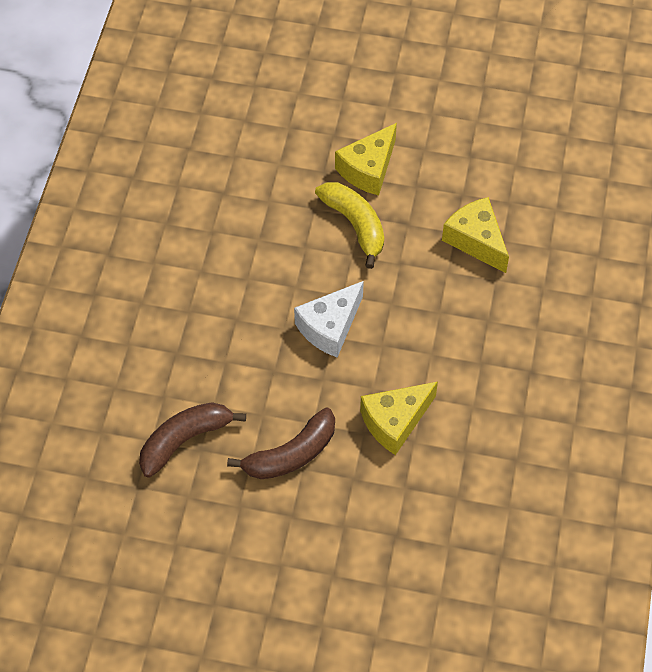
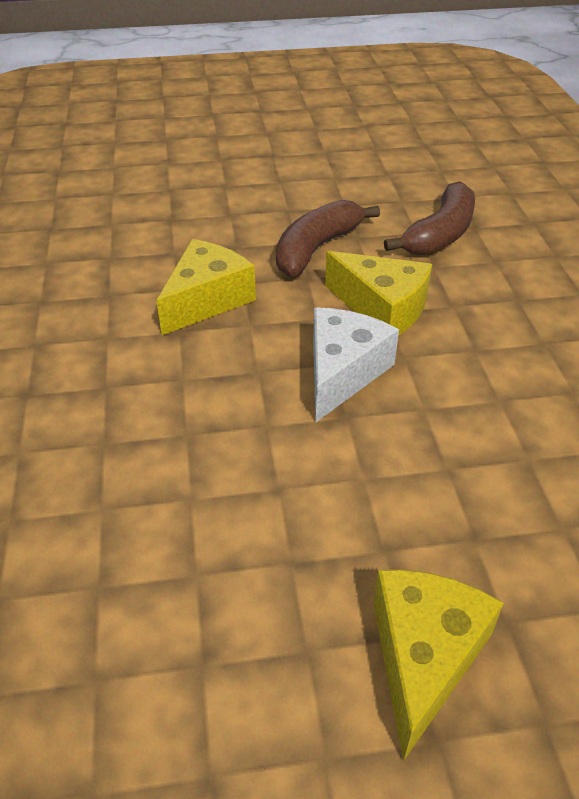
camera: 160 degrees right, 15 degrees down
yellow banana [315,182,384,269] -> none
yellow cheese [442,197,509,273] -> yellow cheese moved to [325,251,432,335]

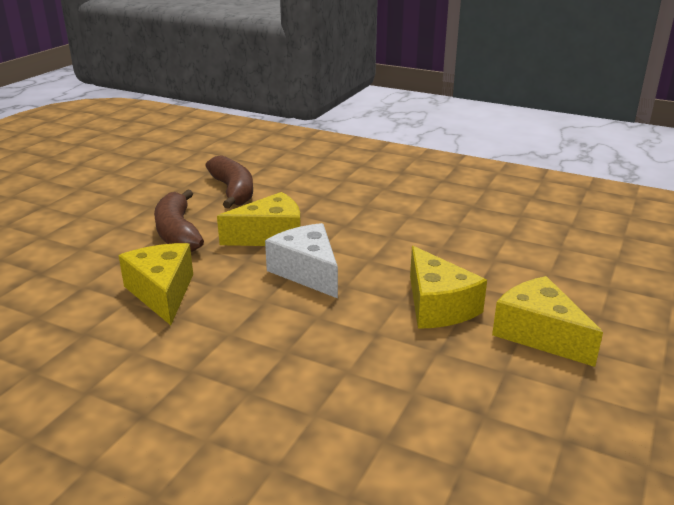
camera: 55 degrees left, 15 degrees down
none -> yellow cheese [410,246,487,329]

